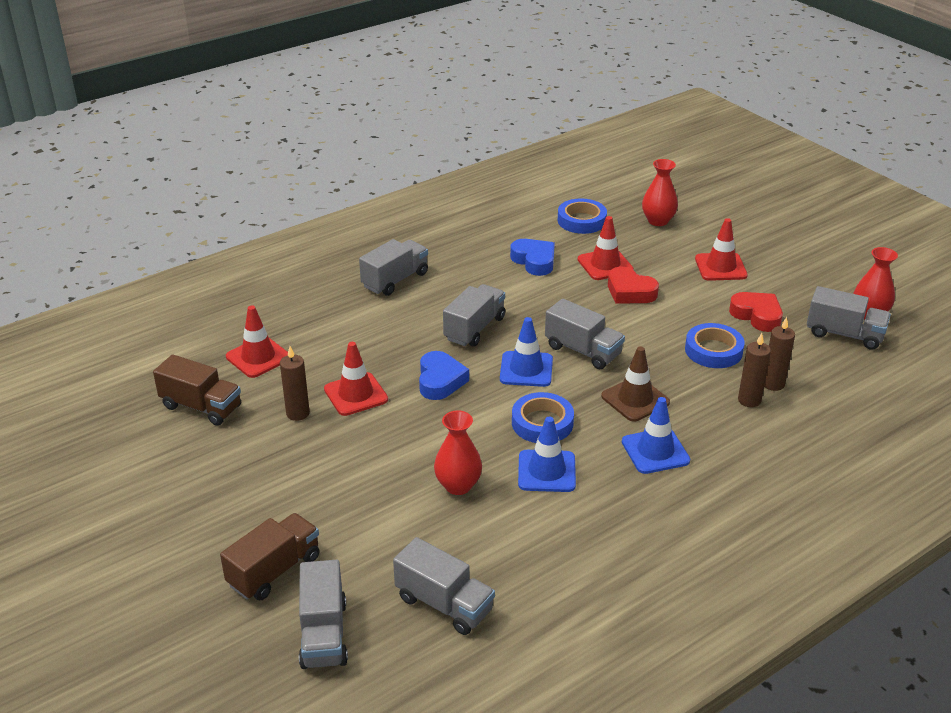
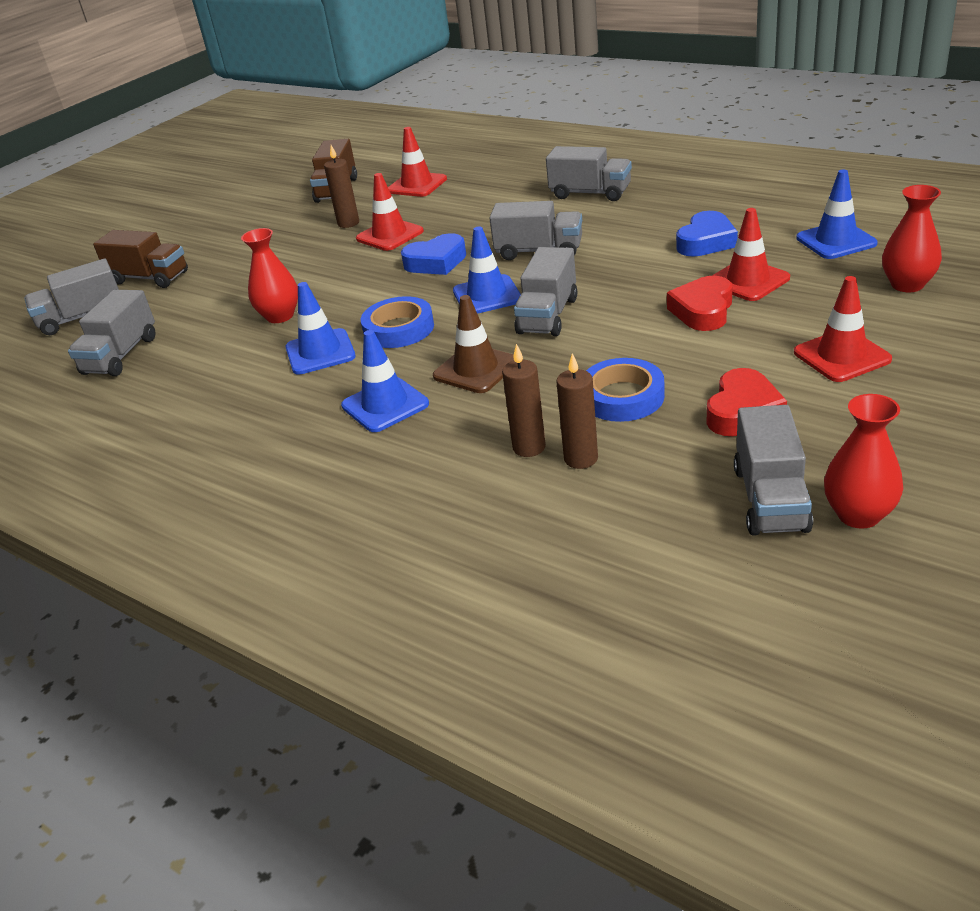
camera: 75 degrees right, 0 degrees up
blue tape [558,199,607,234] -> blue traffic cone [796,170,878,259]

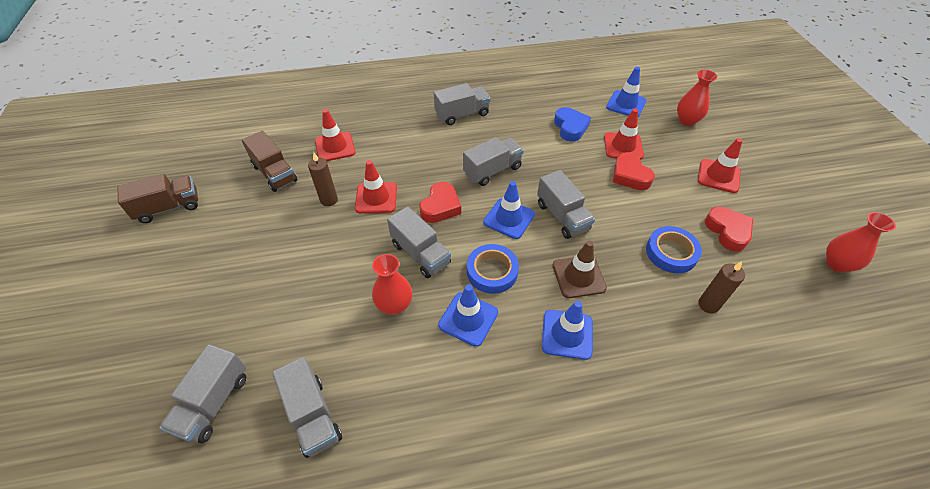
camera: 50 degrees left, 15 degrees up
brown truck [93,230,188,288] -> brown truck moved to [118,174,198,223]
blue heart [401,233,466,275] -> red heart [419,182,461,223]
brown candle [502,344,546,457] -> none
grey truck [734,405,813,536] -> grey truck moved to [387,206,451,278]

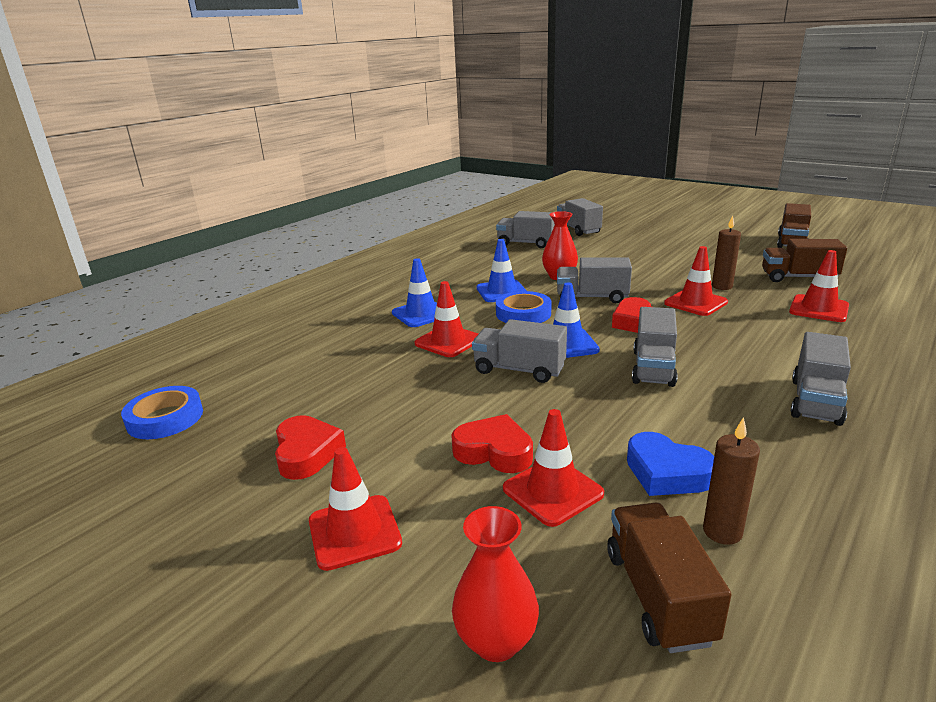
camera: 140 degrees right, 25 degrees down
brown traffic cone [552,241,607,298] -> red traffic cone [414,281,478,357]
blue traffic cone [606,67,646,117] -> brown truck [607,503,732,653]
blue tape [646,226,702,273] -> blue tape moved to [121,386,203,439]
brown candle [698,261,745,314] -> brown candle moved to [703,417,760,545]
red heart [705,207,753,252] -> red heart turned 135 degrees counterclockwise [275,415,346,480]
red vase [826,212,896,273] -> none

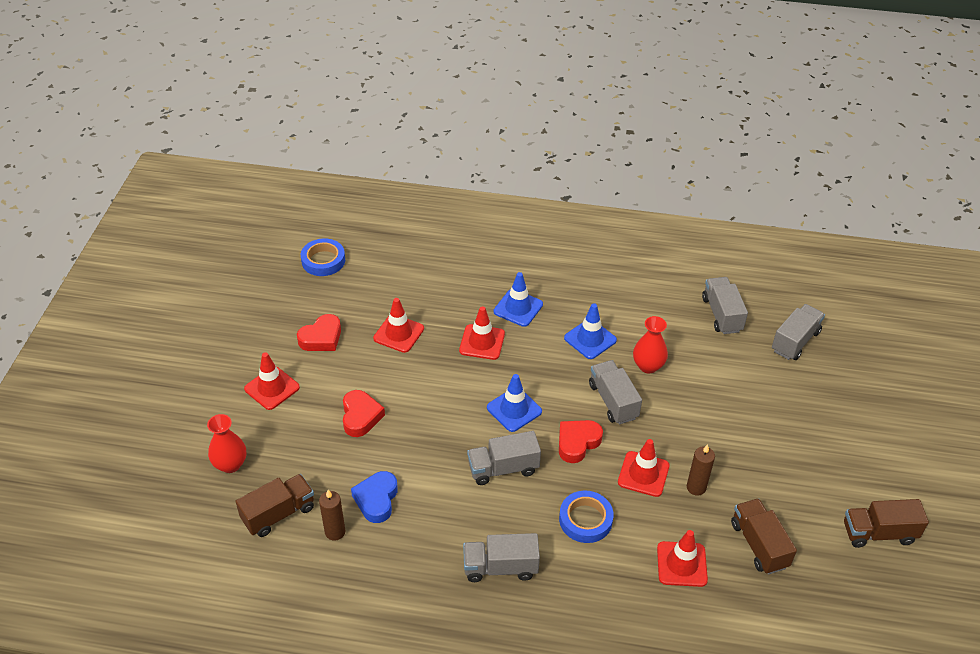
camera: 60 degrees right, 20 degrees up
grey truck [472,319,567,383] -> none
blue tape [496,291,552,323] -> blue tape moved to [559,491,614,543]
red traffic cone [503,409,604,527] -> red traffic cone moved to [373,298,424,353]

